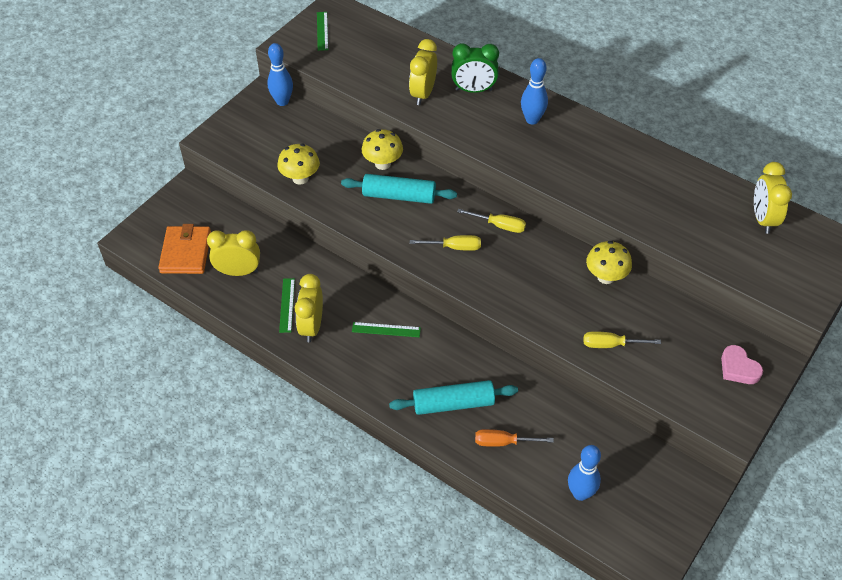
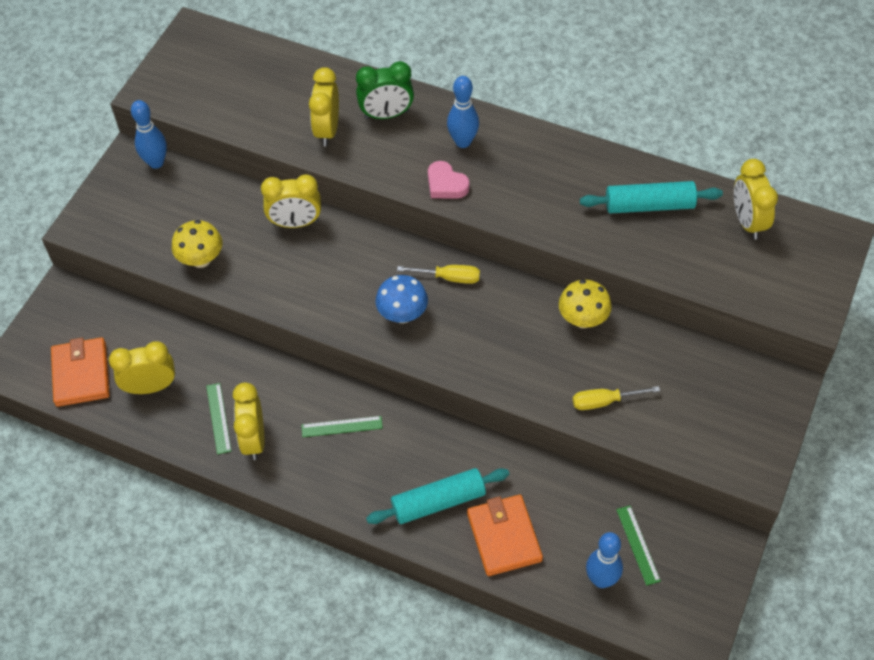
camera: 10 degrees left, 5 degrees up
green ruler [317,12,328,51] -> green ruler moved to [616,506,661,585]
turquoise rolling pin [341,174,457,204] -> turquoise rolling pin moved to [580,181,723,213]
yellow mushroom [362,129,403,170] -> yellow clock [261,175,321,228]
yellow screwdriver [410,235,481,251] -> blue mushroom [375,275,428,324]
orange screwdriver [475,429,554,447] -> orange wallet [467,495,543,576]
pink heart [721,345,763,384] -> pink heart moved to [428,161,470,199]

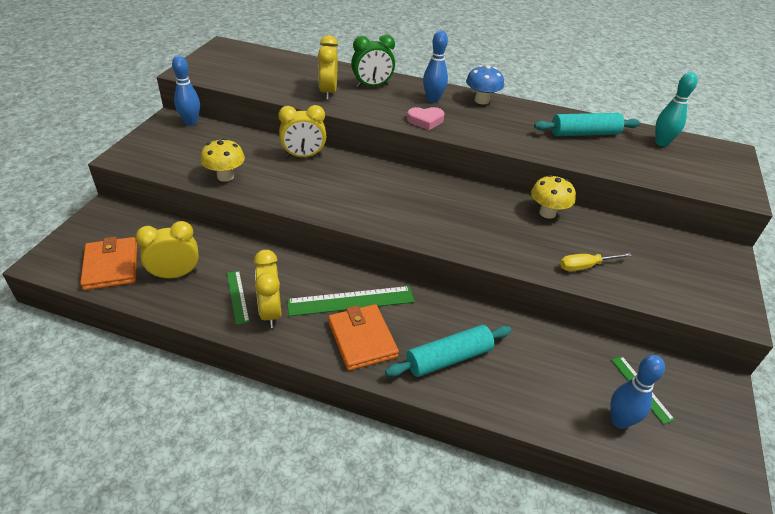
camera: 10 degrees left, 15 degrees down
green ruler [301,416,383,437] -> green ruler [287,286,414,316], size x1.73
blue mushroom [375,275,428,324] -> blue mushroom moved to [466,65,504,104]
yellow screwdriver [397,265,480,284] -> none
pink heart [428,161,470,199] -> pink heart turned 45 degrees counterclockwise [407,107,444,130]
orange wallet [467,495,543,576] -> orange wallet moved to [328,304,399,371]
yellow clock [734,159,778,240] -> turquoise bowling pin [655,72,697,147]

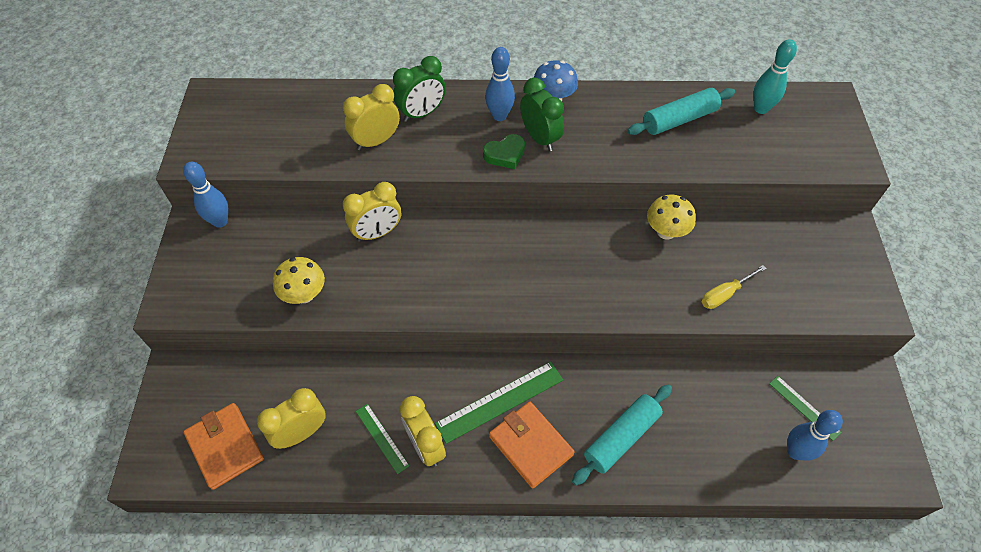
camera: 15 degrees left, 15 degrees up
yellow clock [318,35,338,100] -> yellow clock turned 75 degrees clockwise [343,84,400,150]
pink heart [407,107,444,130] -> green heart [483,134,525,169]
none -> green clock [520,78,564,151]

